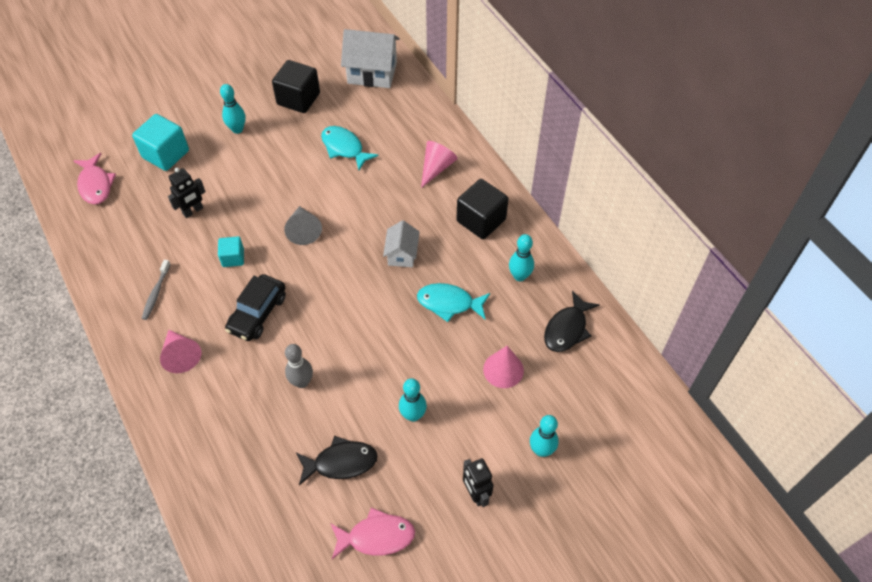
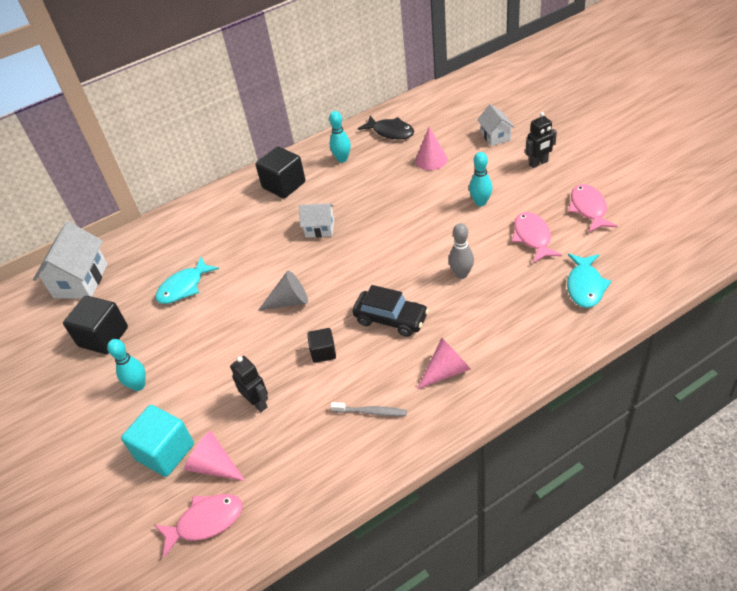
camera: 85 degrees left, 10 degrees down
turquoise cube [218,236,244,267] -> black cube [307,328,336,363]
black fish [296,436,377,485] -> pink fish [512,212,562,263]
turquoise fish [417,283,490,322] -> turquoise fish moved to [567,254,612,308]
pink cone [421,141,458,188] -> pink cone moved to [184,431,245,481]
turquoise bowling pin [530,415,559,457] -> white house [477,104,515,146]

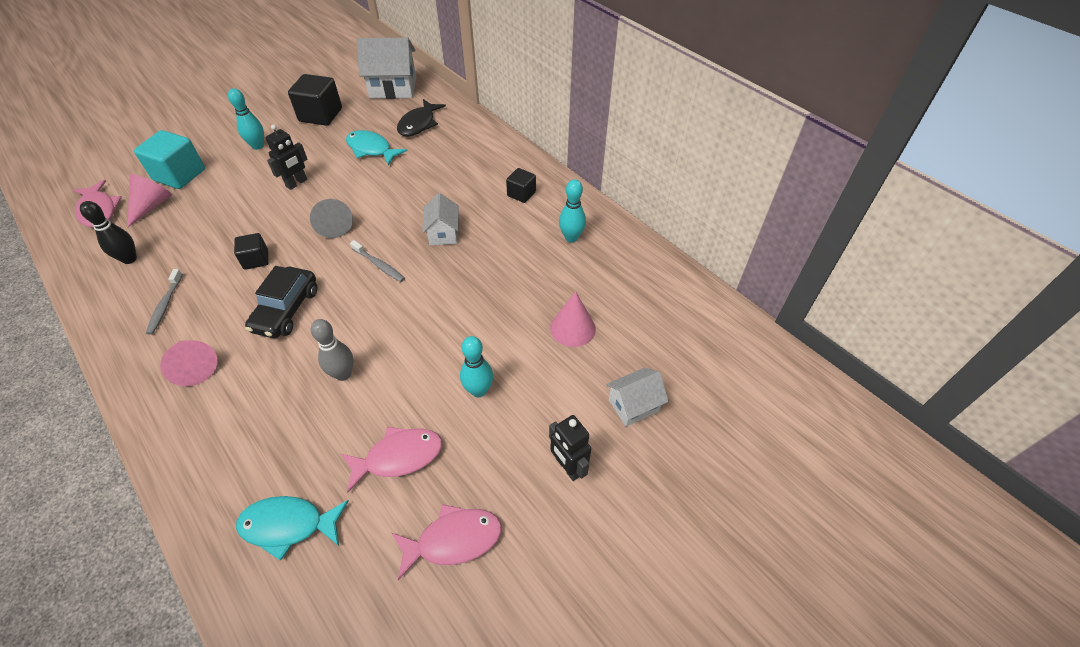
camera: 75 degrees right, 5 degrees up
black robot [230,356,268,412] -> black robot moved to [265,124,308,190]
black cube [255,146,305,198] -> black cube [506,168,536,203], size x0.57
black fish [358,116,414,140] -> black fish moved to [397,99,446,137]
none -> black bowling pin [80,201,137,264]
none -> grey toothbrush [350,240,405,282]

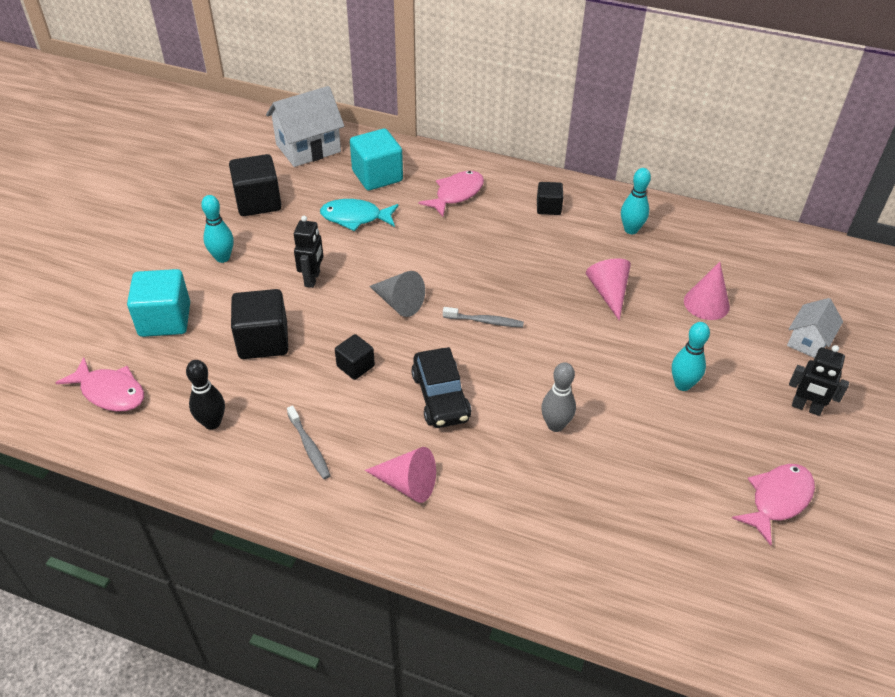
camera: 30 degrees left, 5 degrees down
pink cone [127,174,172,228] -> pink cone moved to [586,258,631,321]
turquoise fish [236,496,349,561] -> none
pink fish [340,427,442,493] -> pink fish moved to [419,171,484,217]
black fish [397,99,446,137] -> turquoise cube [350,129,403,191]
white house [422,193,459,245] -> none
none -> black cube [231,289,288,359]

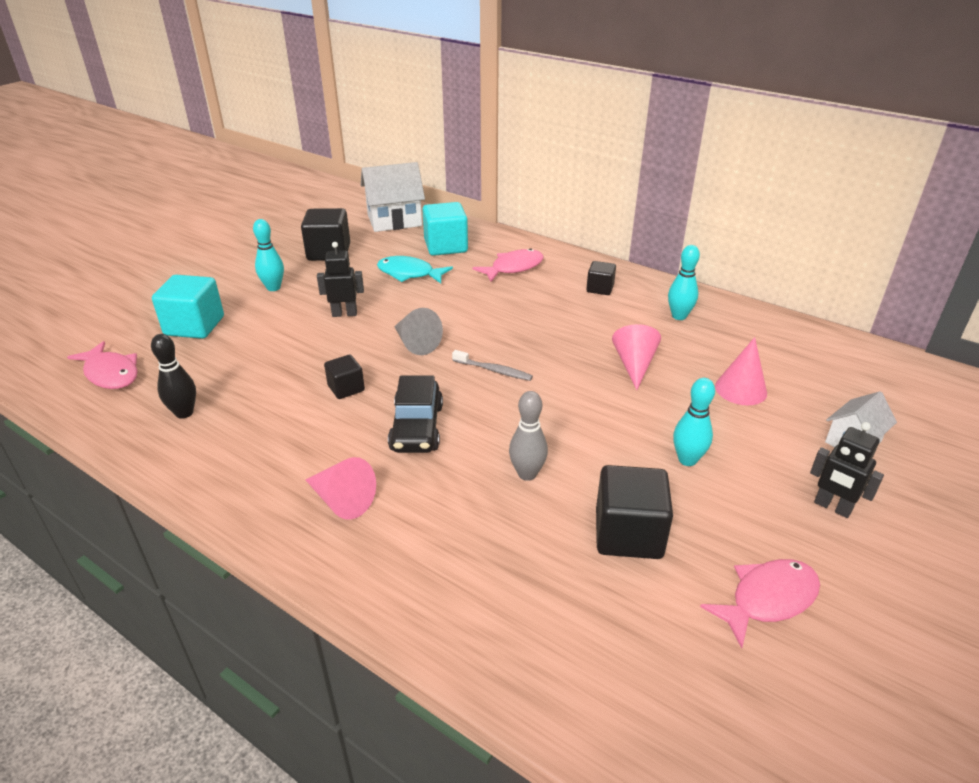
camera: 15 degrees right, 10 degrees down
black cube [231,289,288,359] -> black cube moved to [596,465,673,559]
grey toothbrush [287,406,331,479] -> none
black robot [294,216,323,288] -> black robot turned 120 degrees counterclockwise [317,242,364,317]

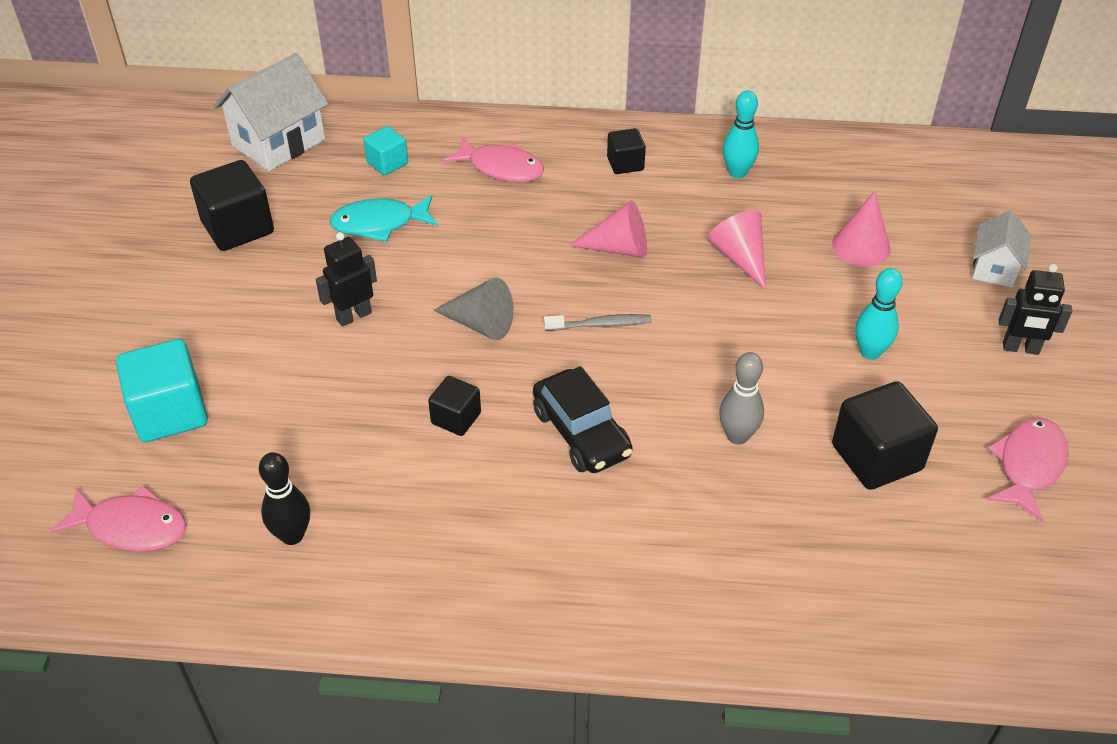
camera: 30 degrees left, 10 degrees up
turquoise bowling pin [253,219,284,291] -> none
pink cone [306,457,376,520] -> pink cone moved to [570,200,647,258]
turquoise cube [422,202,468,256] -> turquoise cube [363,126,408,175], size x0.57
pink fish [473,248,543,282] -> pink fish turned 90 degrees clockwise [443,137,544,182]

